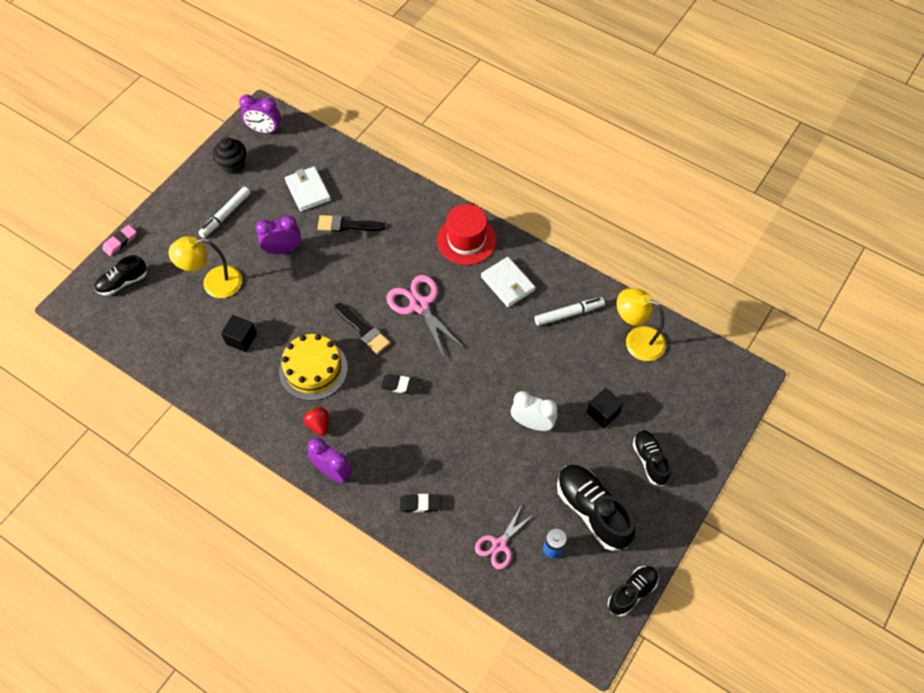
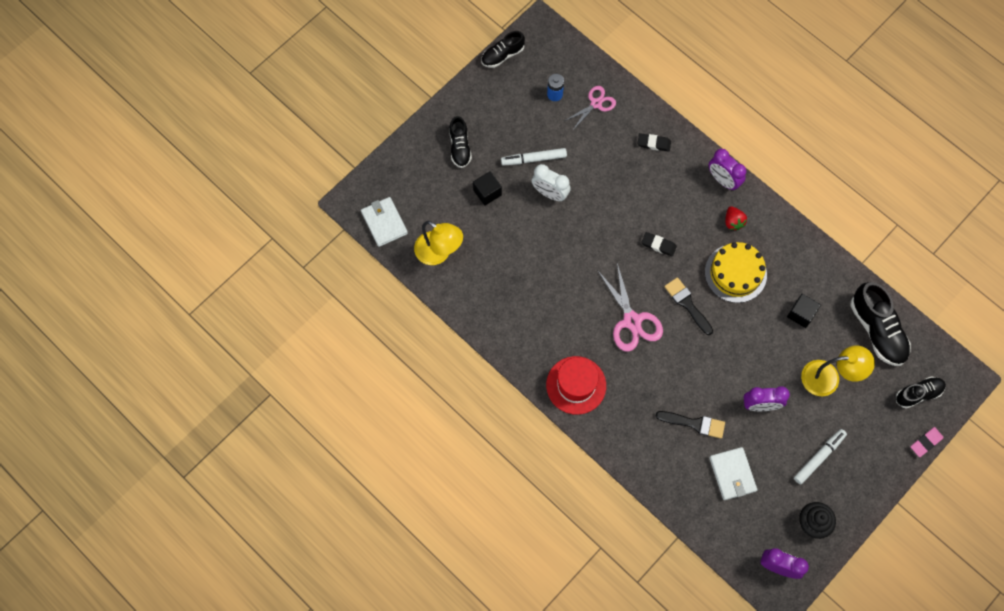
camera: 170 degrees left, 10 degrees up
white wallet [481,257,535,307] -> white wallet moved to [361,197,408,247]
white marker [535,297,605,326] -> white marker moved to [501,148,567,165]
black shoe [557,465,636,551] -> black shoe moved to [850,282,911,366]

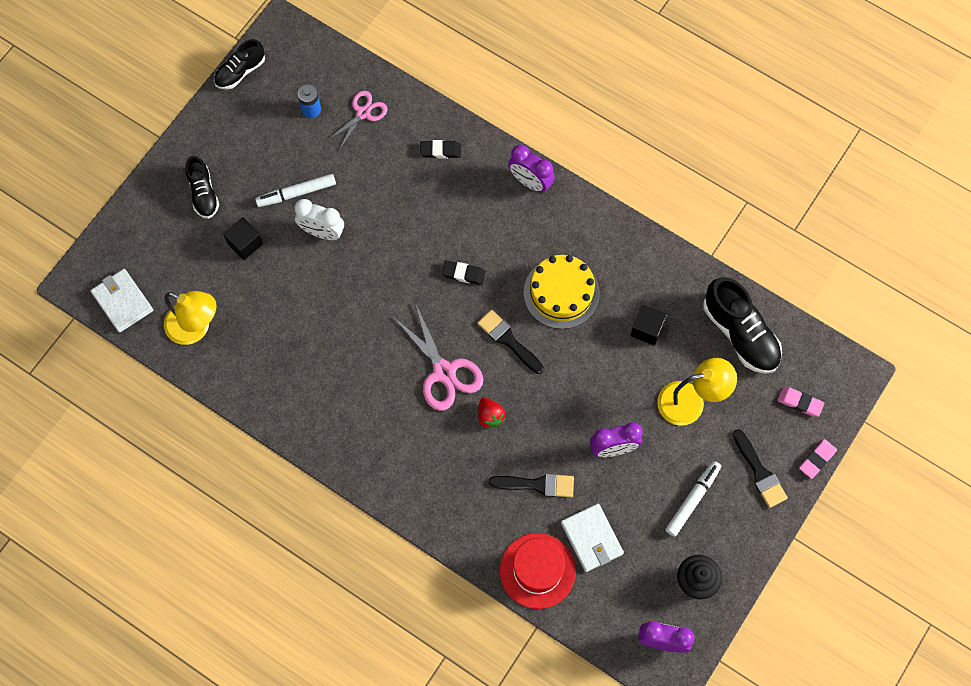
camera: 10 degrees left, 0 degrees up
red hat [546,356,606,415] -> red hat moved to [500,533,576,609]
red strawberry [725,206,747,230] -> red strawberry moved to [478,397,505,428]
black shoe [896,376,946,409] -> pink eraser [777,387,824,417]
none -> black brush [733,429,788,508]

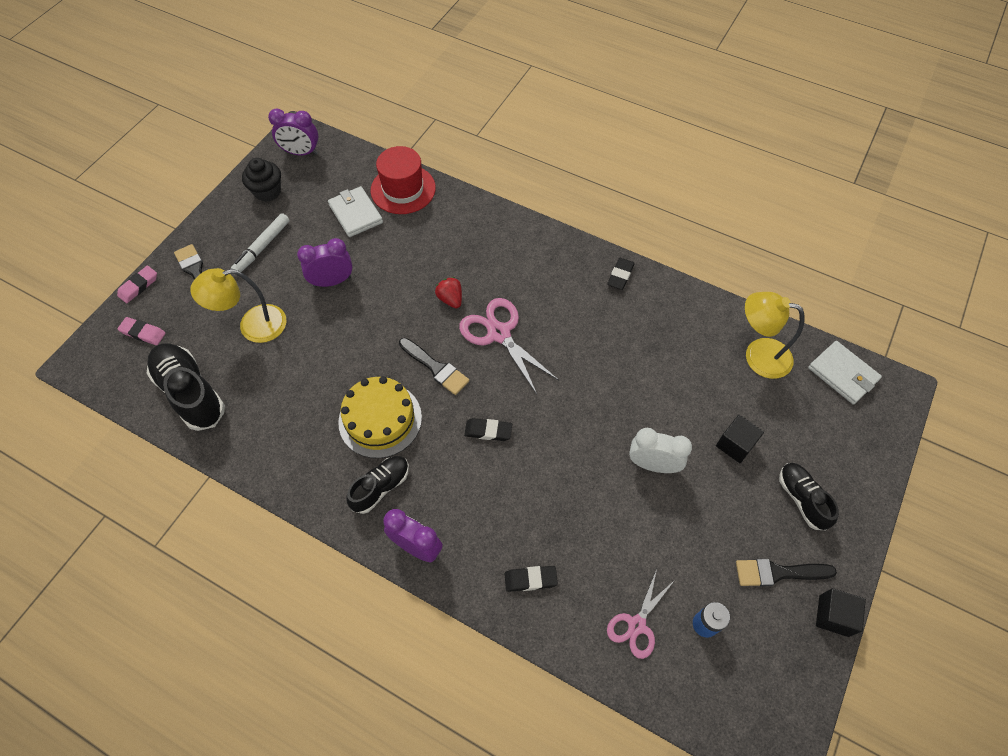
camera: 175 degrees right, 10 degrees down
black shoe [214,39,265,89] -> black shoe moved to [346,456,409,514]
white marker [255,174,336,207] -> none
black brush [489,473,574,497] -> black brush moved to [736,559,837,586]
black cube [630,305,667,346] -> black cube moved to [816,588,866,637]
none -> black eraser [607,258,635,290]

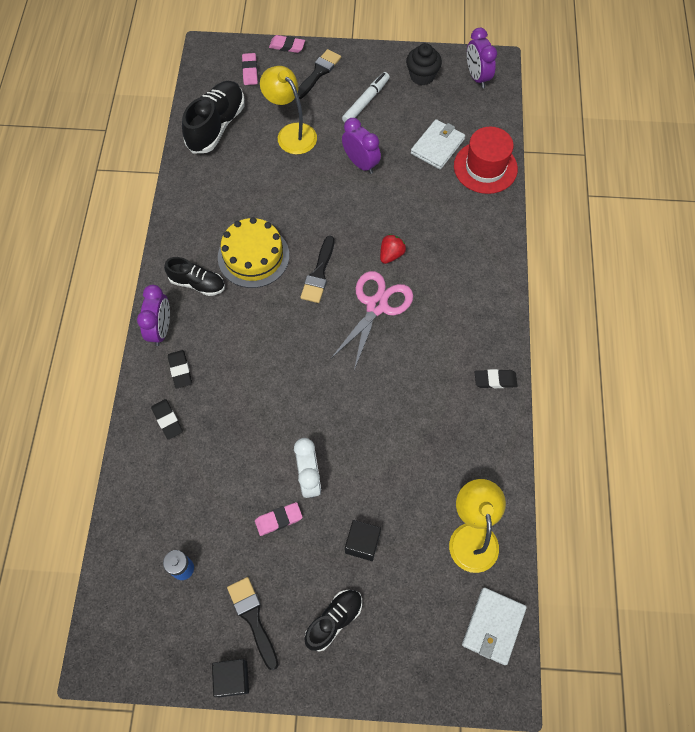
camera: 65 degrees right, 5 degrees up
white marker [231,213,290,272] -> white marker turned 120 degrees clockwise [342,72,390,123]
black eraser [464,418,512,441] -> black eraser moved to [168,350,192,389]
pink scissors [607,569,675,659] -> none
none -> pink eraser [255,502,303,536]

